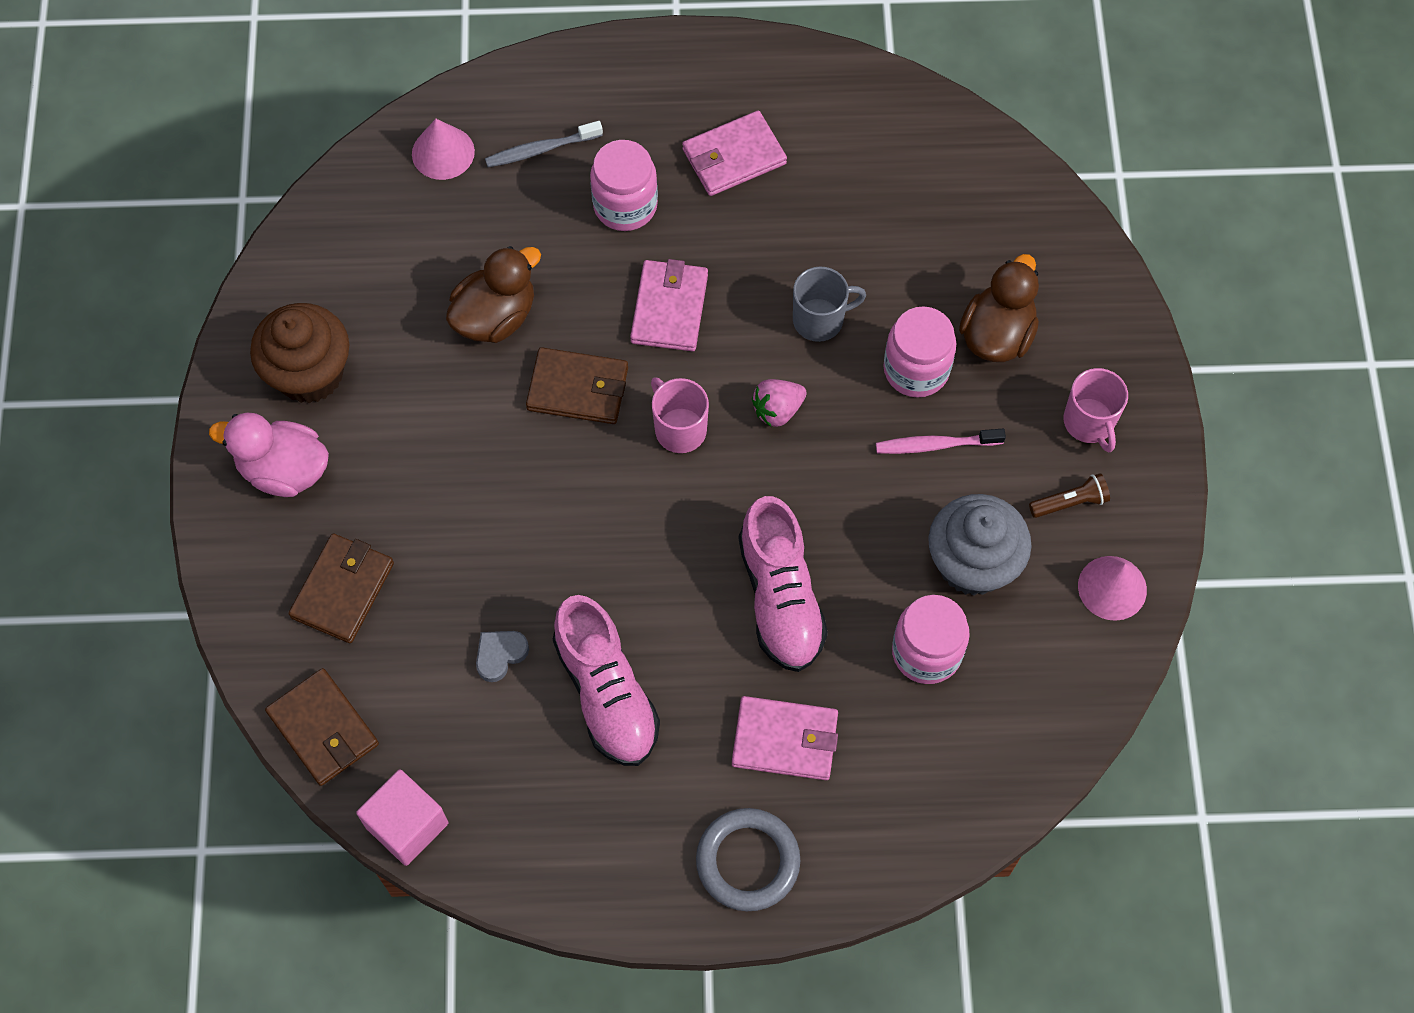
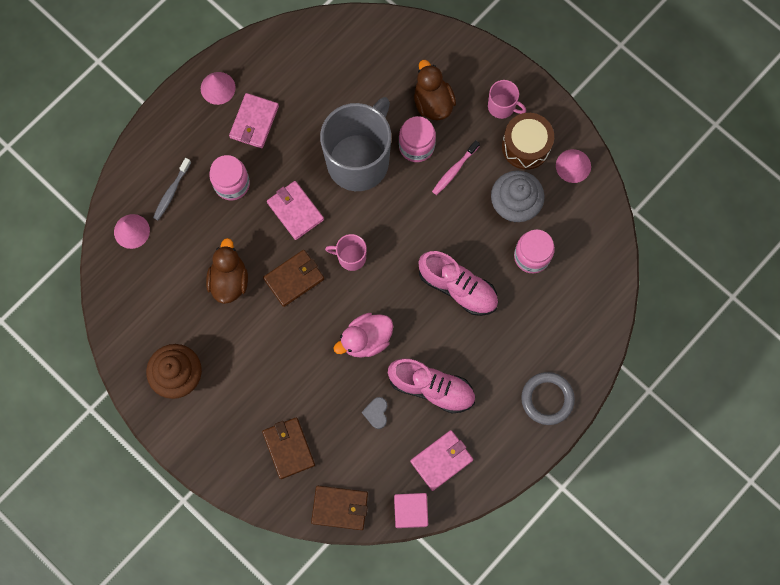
camera: 45 degrees left, 10 degrees up
pink duck [209,413,329,497] -> pink duck moved to [334,313,393,358]
pink wallet [732,696,838,780] -> pink wallet moved to [410,430,473,491]
pink strawberry [752,379,807,427] -> none
grey mug [793,266,866,342] -> grey mug [320,97,391,191], size x2.27
brown flashlight [1029,473,1110,518] -> brown drum [502,113,554,170]
none -> pink cone [201,72,236,105]

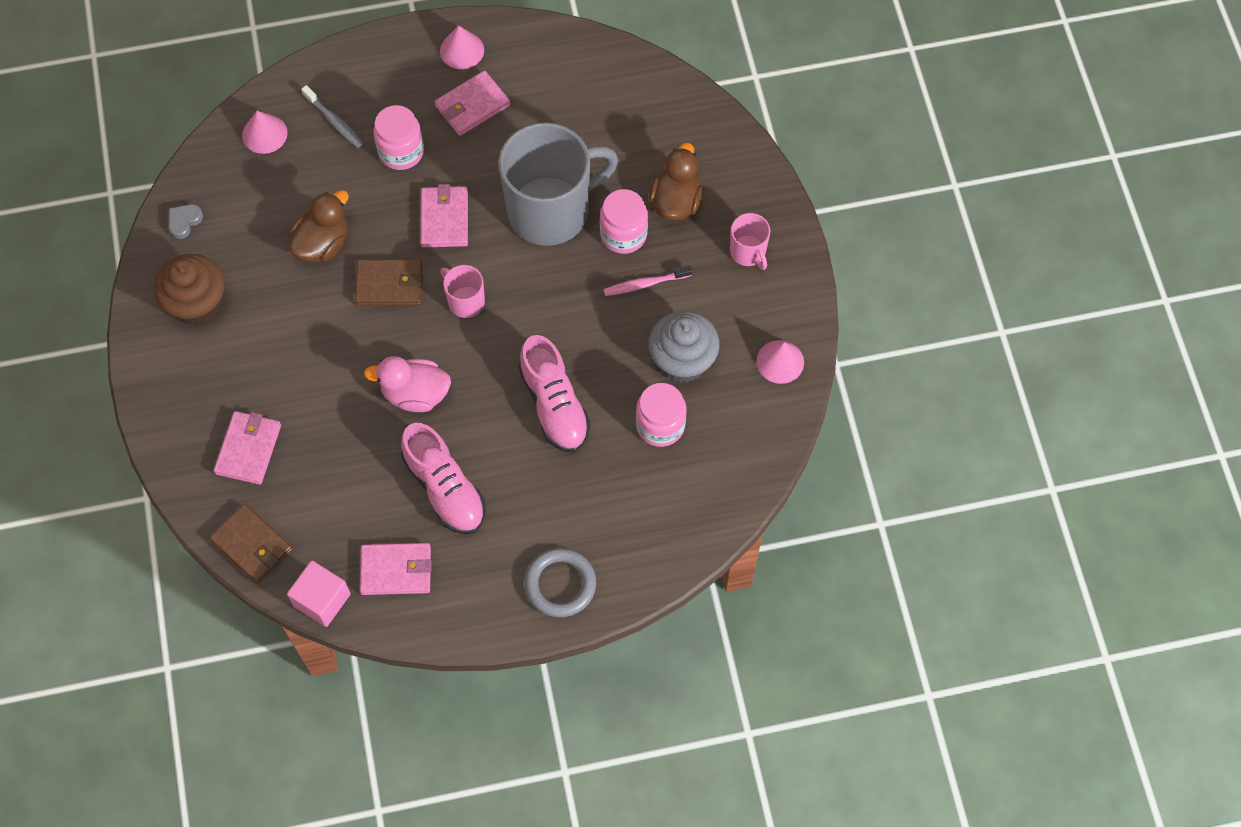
camera: 35 degrees right, 10 degrees down
grey toothbrush [153,158,191,220] -> grey toothbrush turned 105 degrees counterclockwise [301,85,363,148]
brown wallet [262,417,315,479] -> pink wallet [214,411,281,485]
grey heart [362,397,387,429] -> grey heart moved to [169,204,203,239]
brown drum [502,113,554,170] -> none

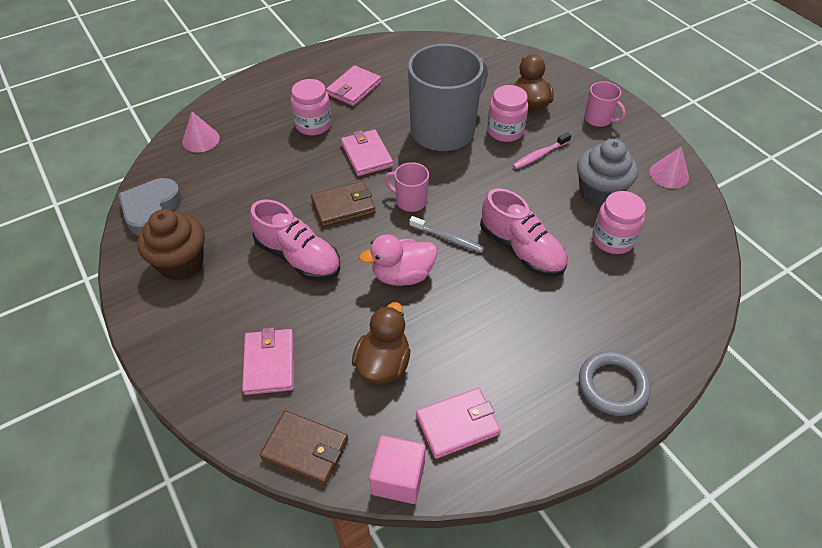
camera: 20 degrees left, 15 degrees down
grey heart [169,204,203,239] -> grey heart [119,178,182,236], size x2.00
brown duck [288,190,349,262] -> brown duck moved to [352,302,410,384]
grey toothbrush [301,85,363,148] -> grey toothbrush moved to [409,216,485,253]
pink shoe [401,423,485,534] -> pink shoe moved to [250,200,340,281]
pink cone [440,26,484,69] -> none

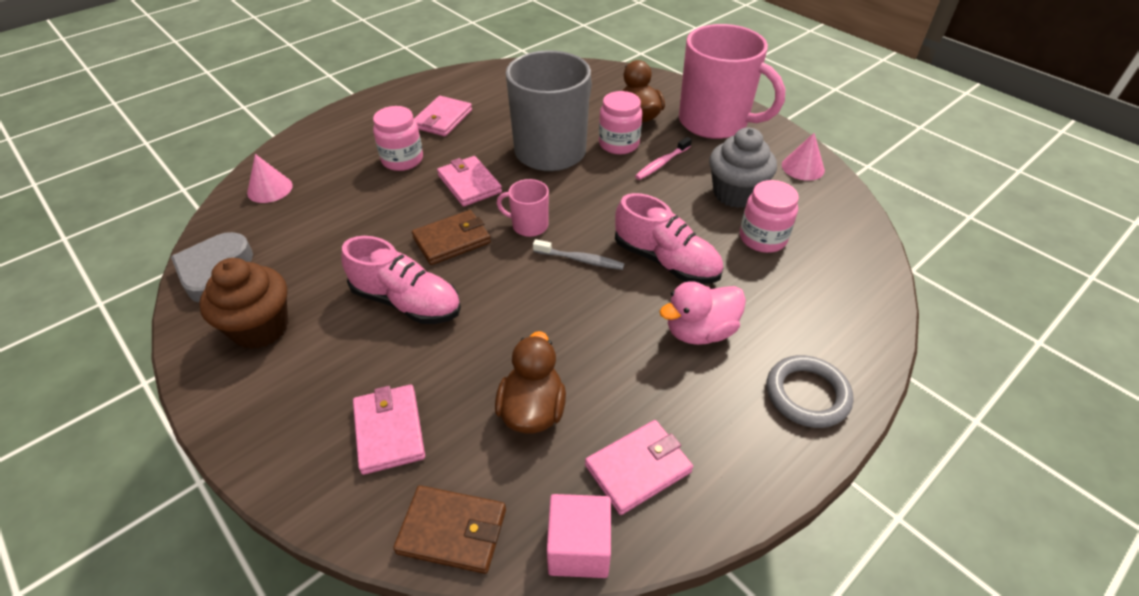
camera: 10 degrees left, 5 degrees down
pink duck [359,234,437,286] -> pink duck moved to [659,281,746,345]
pink mug [584,81,626,127] -> pink mug [679,24,785,139], size x2.27

